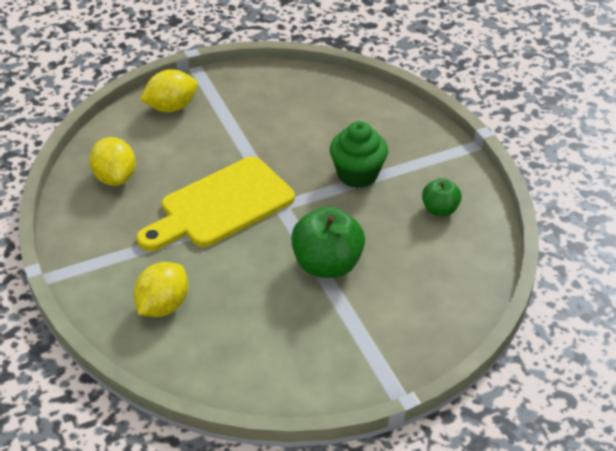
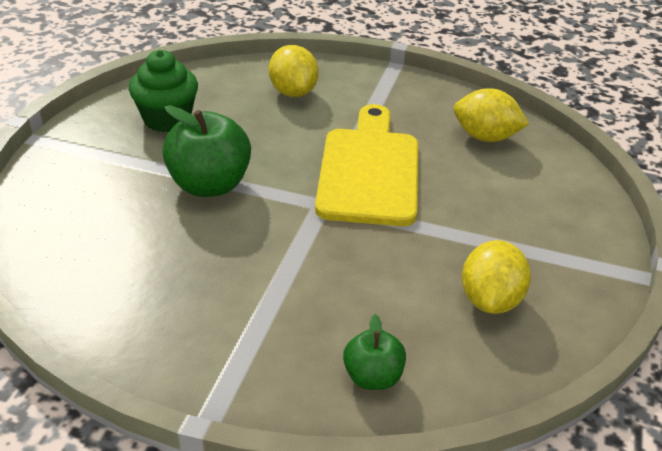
camera: 130 degrees right, 5 degrees down
yellow lemon [140,69,198,112] -> yellow lemon moved to [462,240,531,314]
green cupcake [330,121,388,188] -> green cupcake moved to [129,50,198,132]
green apple [422,178,462,216] -> green apple moved to [343,314,406,390]

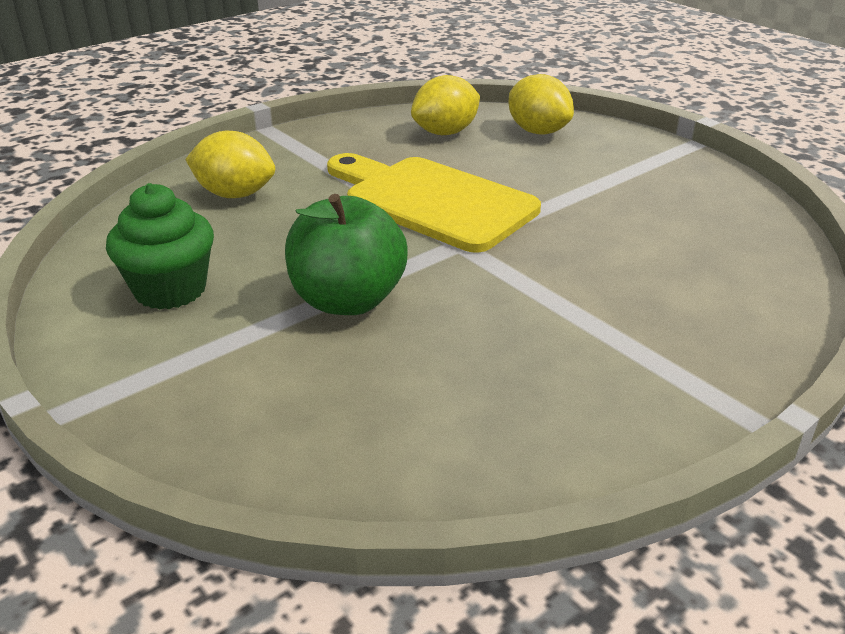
camera: 55 degrees left, 5 degrees down
green apple [343,314,406,390] -> none
yellow lemon [462,240,531,314] -> yellow lemon moved to [509,74,574,135]

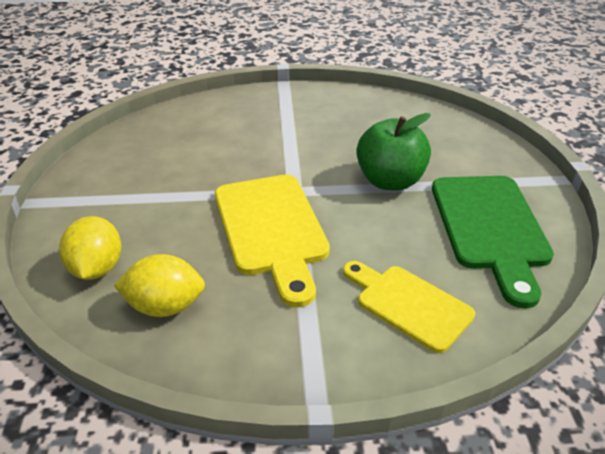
camera: 145 degrees left, 5 degrees up
green cupcake [106,183,214,310] -> green cutting board [432,176,554,308]
yellow lemon [185,131,275,198] -> yellow cutting board [343,261,475,353]

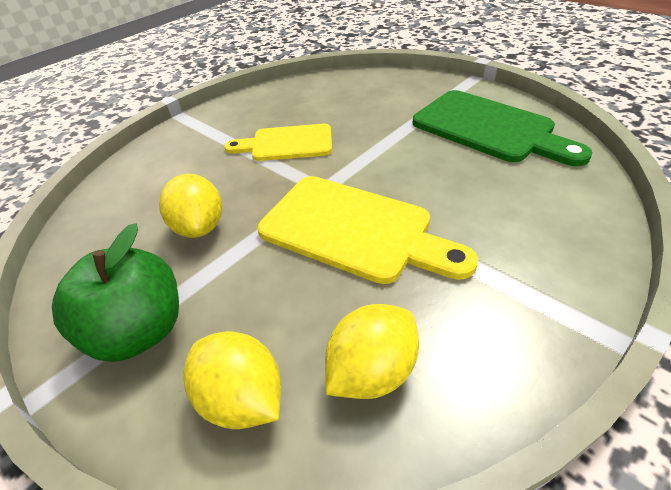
camera: 40 degrees left, 5 degrees up
yellow cutting board [343,261,475,353] -> yellow cutting board moved to [224,124,332,161]
green apple [357,113,431,191] -> green apple moved to [52,223,179,362]
none -> yellow lemon [159,174,222,238]

